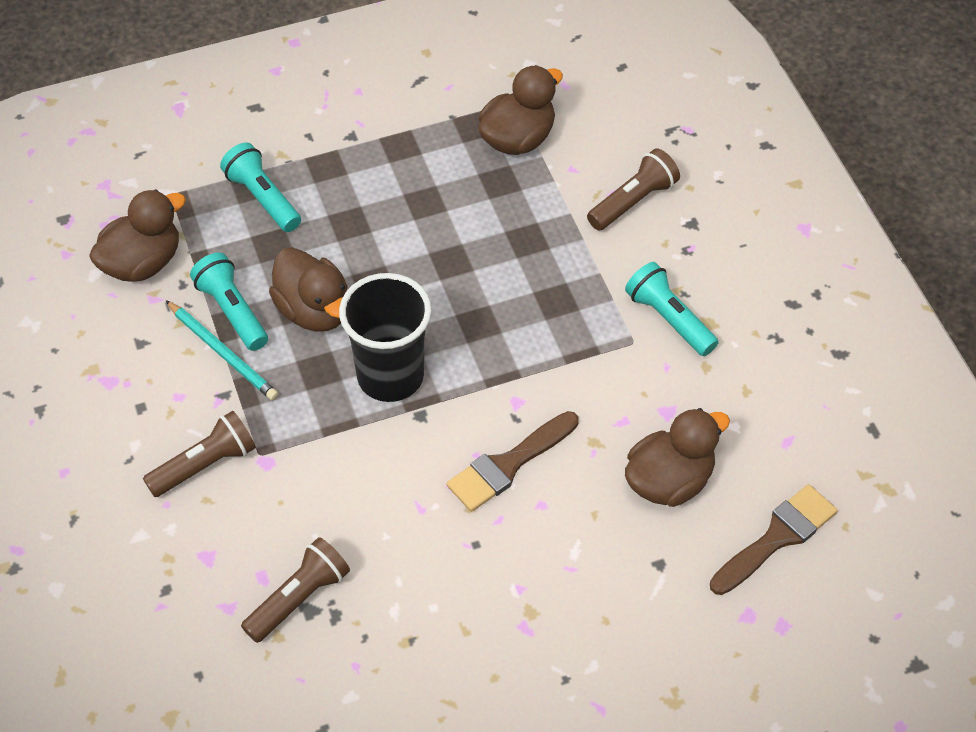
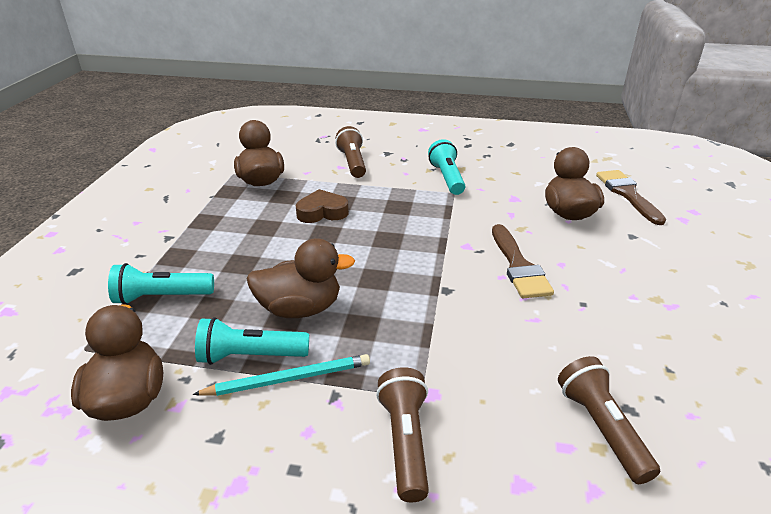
camera: 60 degrees left, 20 degrees down
black cup [339,273,432,402] -> none
turquoise flashlight [625,262,719,356] -> turquoise flashlight turned 90 degrees clockwise [428,139,465,195]
none -> brown heart [296,189,349,223]

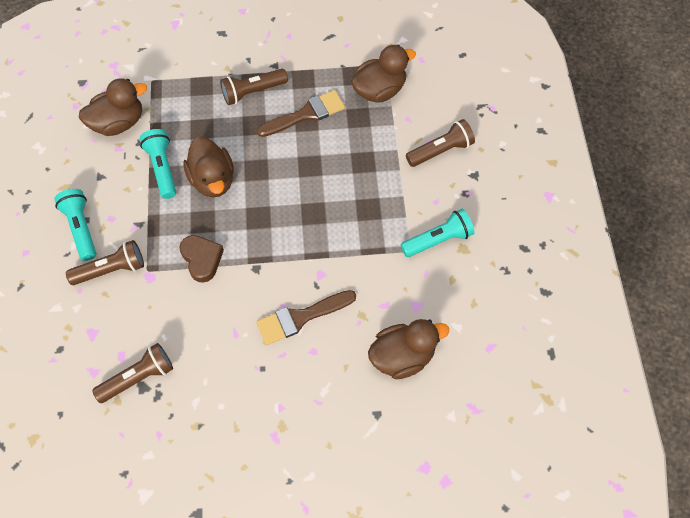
camera: 75 degrees right, 30 degrees up
turquoise flashlight [108,263,214,305] -> turquoise flashlight moved to [54,189,96,261]
turquoise pencil [192,354,370,396] -> none
brown heart [296,189,349,223] -> brown heart moved to [179,235,224,283]
brown brush [596,170,666,225] -> brown brush moved to [257,90,345,137]
none -> brown flashlight [220,69,288,105]

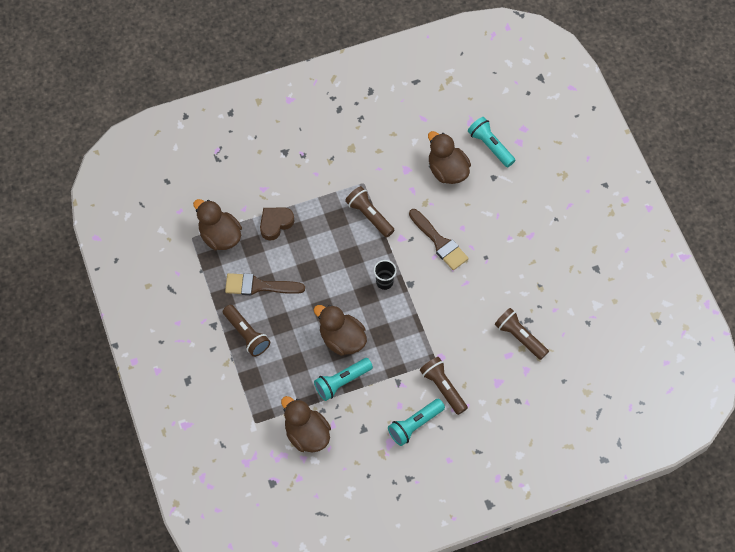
camera: 105 degrees left, 0 degrees up
brown heart [179,235,224,283] -> brown heart moved to [260,208,294,241]
brown duck [183,136,234,197] -> brown duck turned 105 degrees counterclockwise [314,305,367,356]
brown brush [257,90,345,137] -> brown brush turned 45 degrees counterclockwise [225,273,305,295]
turquoise flashlight [401,209,474,257] -> turquoise flashlight moved to [468,117,515,167]
brown flashlight [406,119,475,167] -> brown flashlight moved to [345,186,394,238]
none -> black cup [374,260,397,290]

